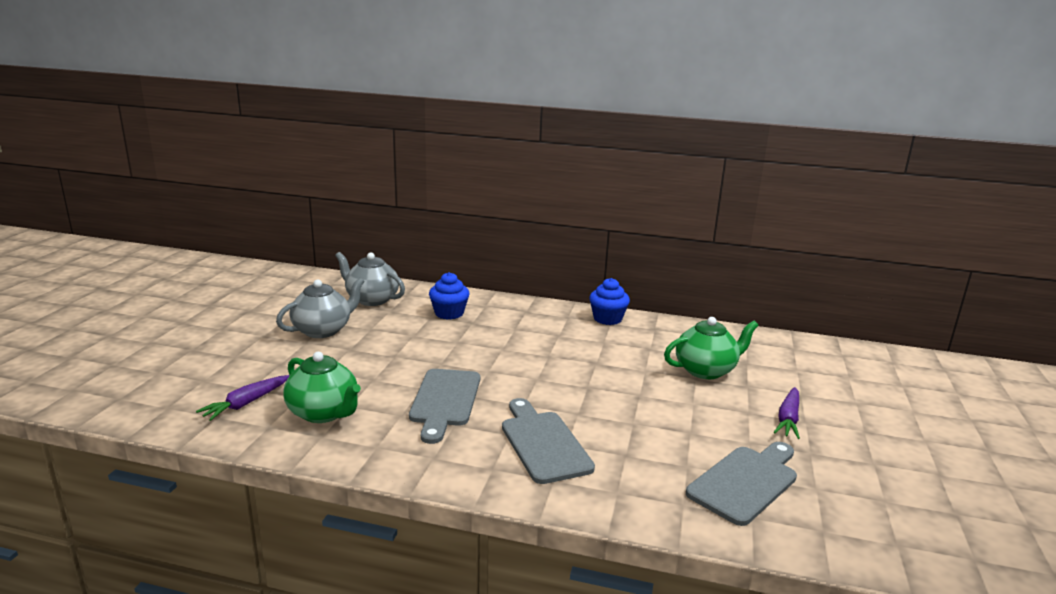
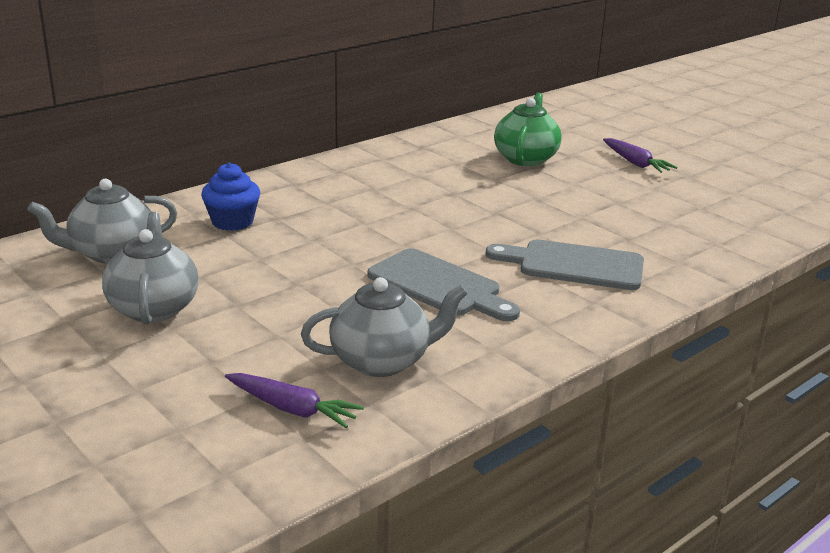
camera: 55 degrees left, 5 degrees up
purple carrot [196,375,289,421] -> purple carrot turned 45 degrees counterclockwise [225,373,364,428]
green teapot [284,352,361,423] -> grey teapot [301,277,468,377]
blue cupcake [589,278,630,325] -> none
grey cutting board [686,442,797,526] -> none

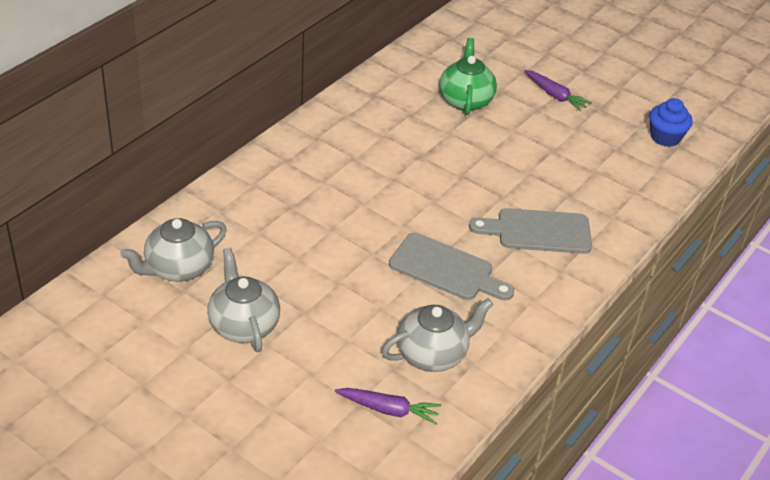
camera: 15 degrees left, 15 degrees up
blue cupcake [201,163,260,231] -> blue cupcake moved to [649,98,693,147]

